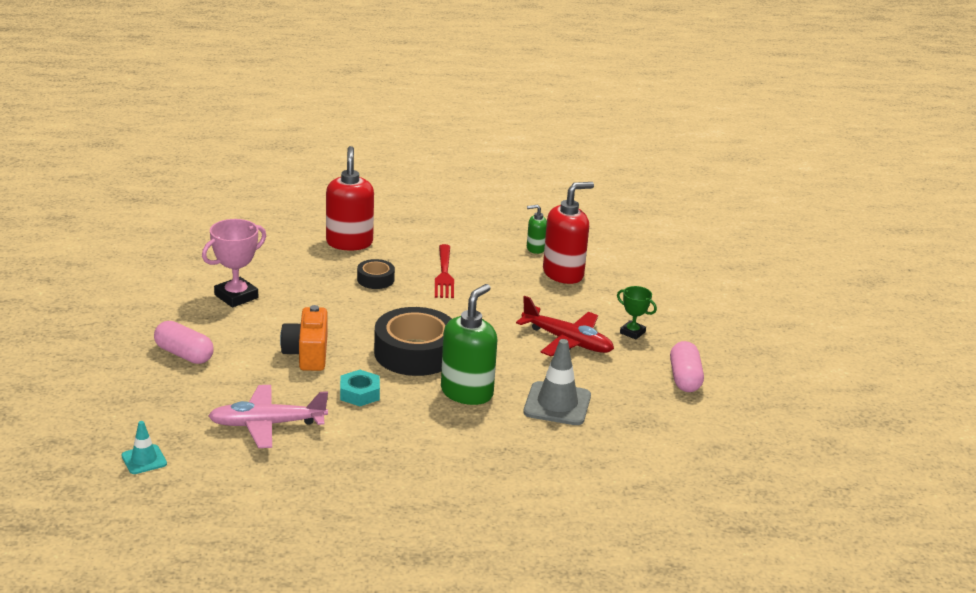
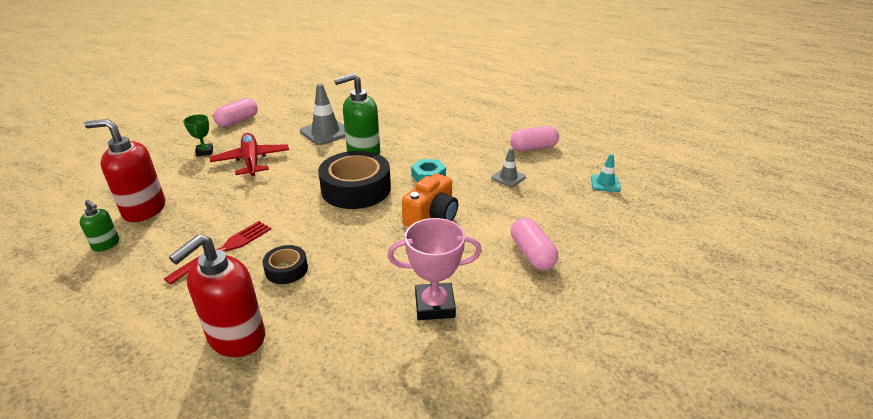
camera: 140 degrees left, 5 degrees up
pink plane [208,385,328,448] -> grey traffic cone [491,148,526,187]
none -> pink capsule [510,126,559,151]

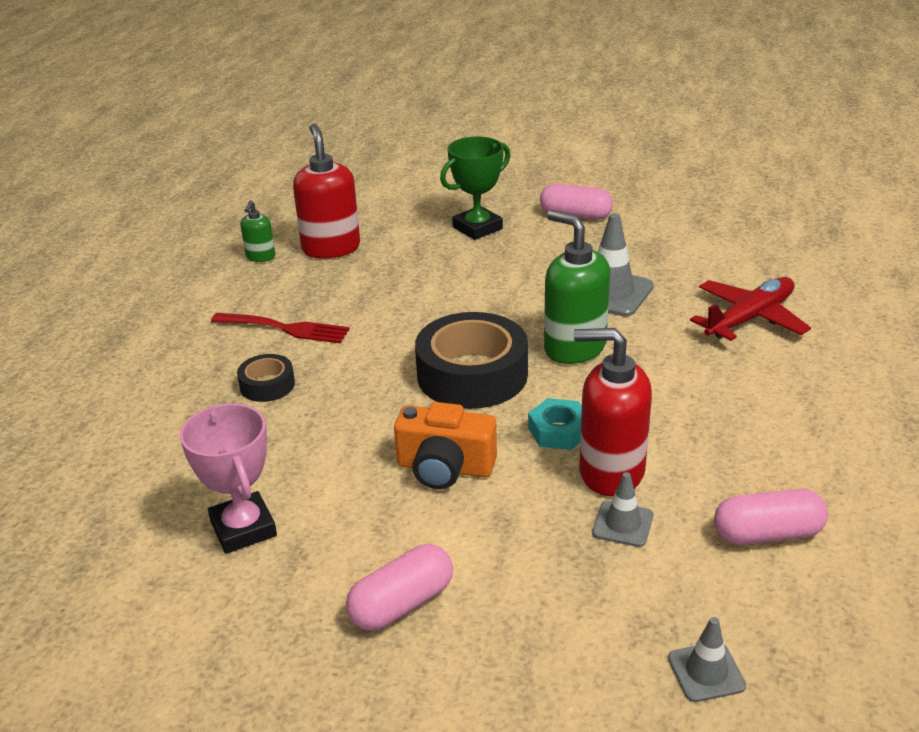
camera: 70 degrees right, 0 degrees up
red soap dispenser [169,235,265,357] -> red soap dispenser moved to [574,328,652,496]
green trophy [183,114,213,156] -> green trophy [440,136,510,240], size x1.67
red plane [210,133,289,176] -> red plane moved to [690,277,811,341]
pink capsule [510,126,559,151] -> pink capsule turned 60 degrees counterclockwise [714,489,828,545]
turquoise traffic cone [591,154,621,192] -> grey traffic cone [668,617,746,702]

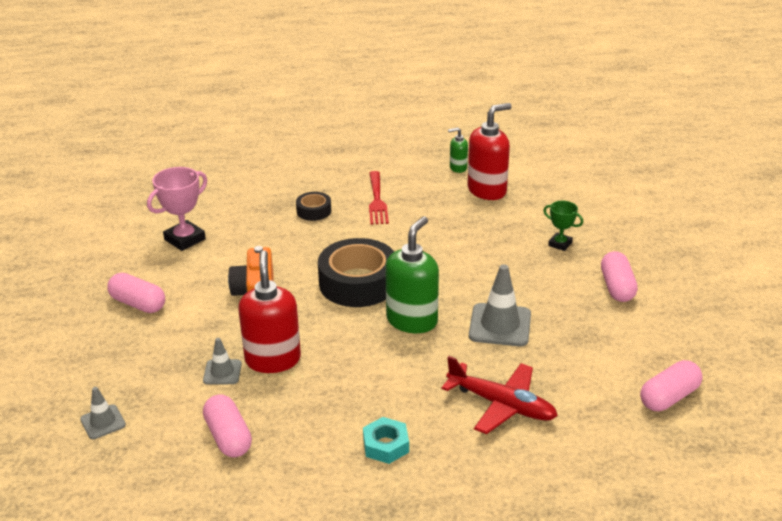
camera: 70 degrees right, 0 degrees up
green trophy [440,136,510,240] -> green trophy [543,201,583,251], size x0.60
turquoise nut [528,398,582,450] -> turquoise nut moved to [363,417,409,464]
none -> pink capsule [640,360,702,411]

